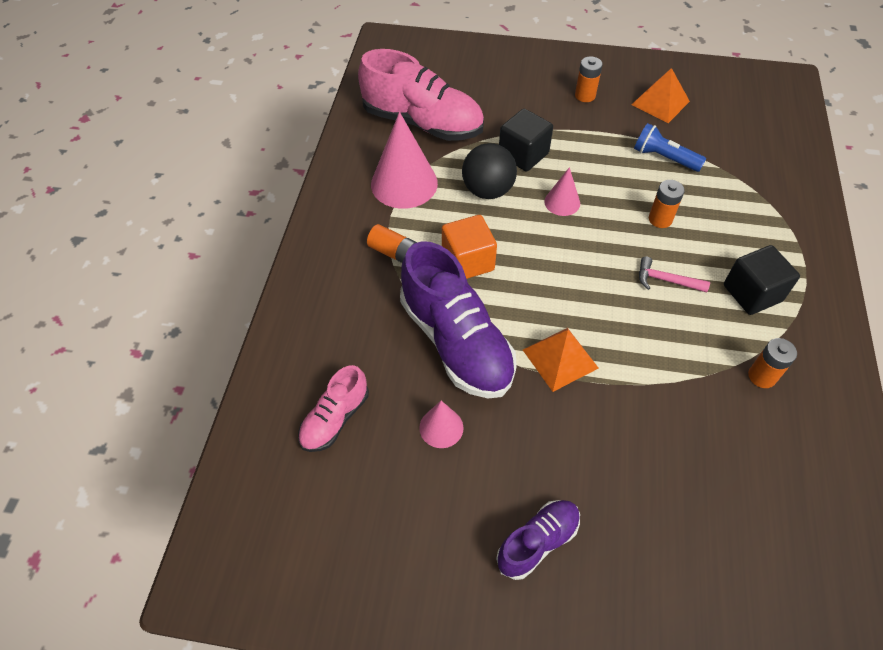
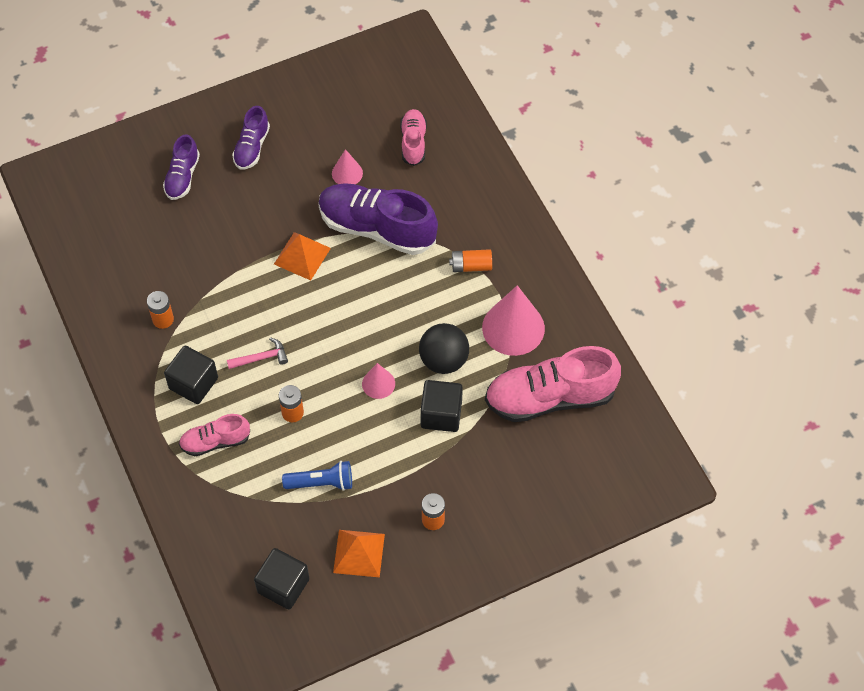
camera: 145 degrees right, 5 degrees up
orange cube [442,215,497,279] -> none
none -> purple shoe [163,135,200,200]
none -> pink shoe [179,414,250,456]
none -> black cube [254,548,310,609]

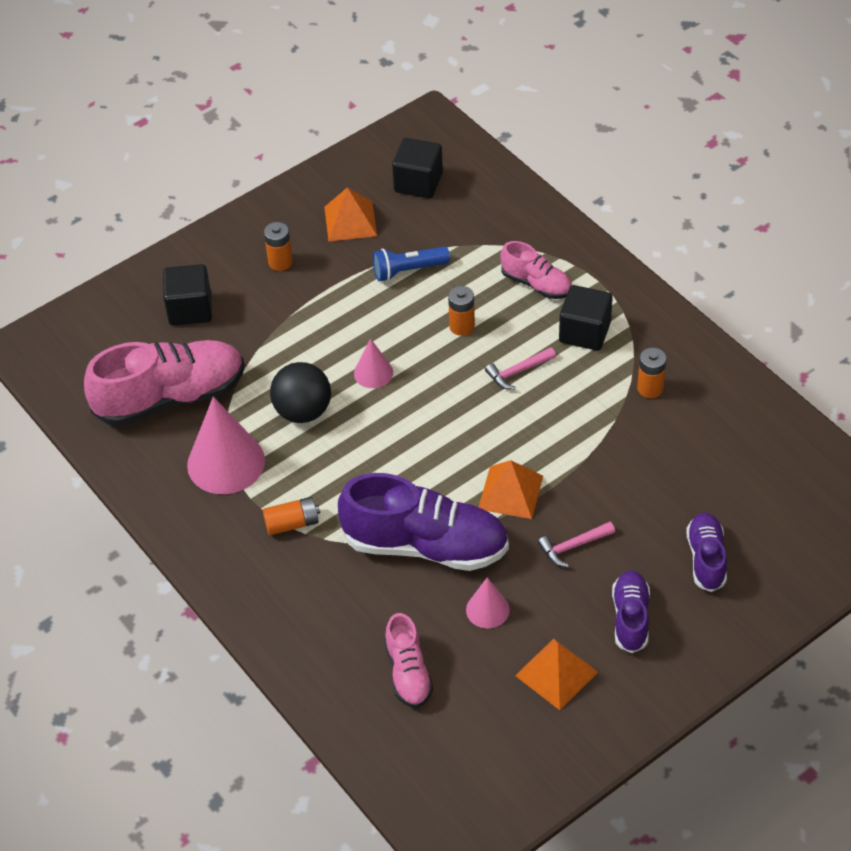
camera: 170 degrees right, 10 degrees down
pink shoe [179,414,250,456] -> pink shoe turned 60 degrees clockwise [500,241,572,299]
black cube [420,380,463,432] -> black cube moved to [163,264,212,326]
none -> orange pyramid [515,638,598,710]
none -> pink hammer [538,522,615,567]

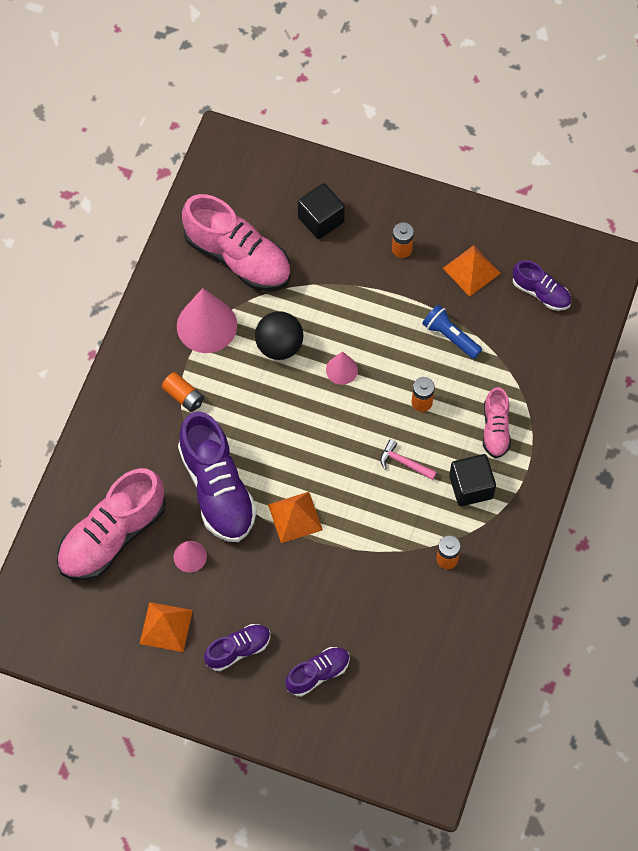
camera: 55 degrees right, 15 degrees up
pink shoe [385,613,433,708] -> pink shoe [57,468,166,581], size x1.89
black cube [392,138,443,198] -> purple shoe [513,260,571,311]
pink hammer [538,522,615,567] -> none

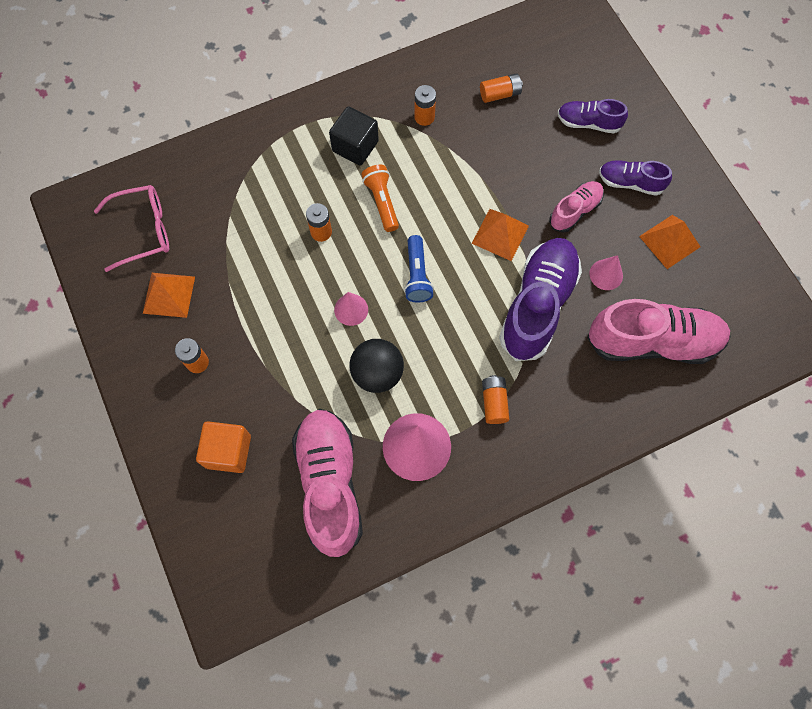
camera: 135 degrees left, 5 degrees up
black cube [298,183,345,239] -> orange cube [196,421,251,473]
pink hammer [380,439,437,480] -> orange flashlight [361,165,399,232]
blue flashlight [422,305,482,359] -> blue flashlight moved to [404,235,434,302]
pink shoe [483,387,511,458] -> pink shoe moved to [549,181,604,232]
purple shoe [513,260,571,311] -> pink glasses [94,185,169,272]
none -> orange battery [480,73,523,103]

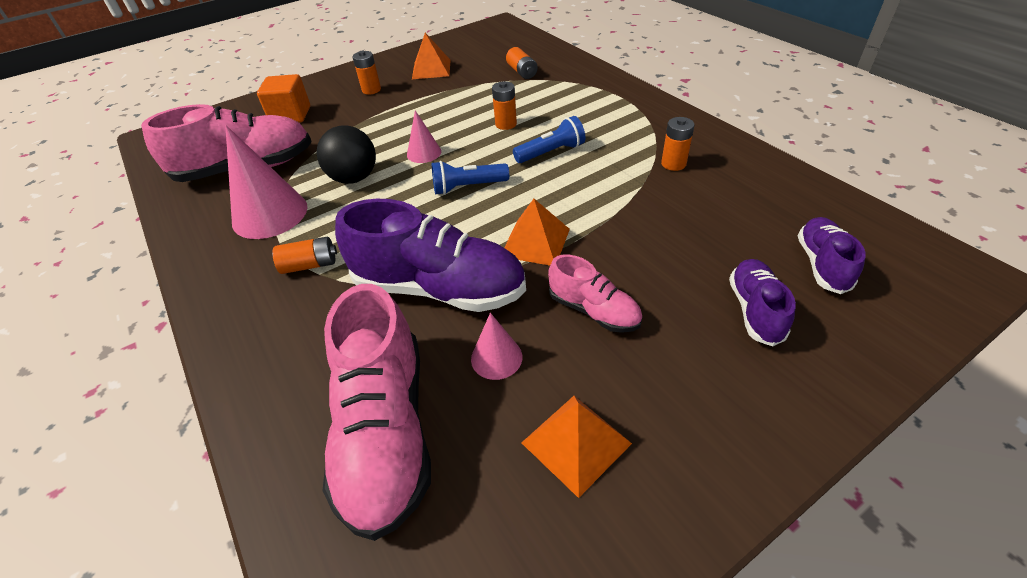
camera: 85 degrees right, 25 degrees down
pink glasses [94,185,169,272] -> none
black cube [329,106,379,165] -> none
orange flashlight [361,165,399,232] -> blue flashlight [513,116,585,163]
orange battery [480,73,523,103] -> orange battery moved to [506,47,538,79]
purple shoe [599,160,672,196] -> purple shoe moved to [798,217,866,294]

